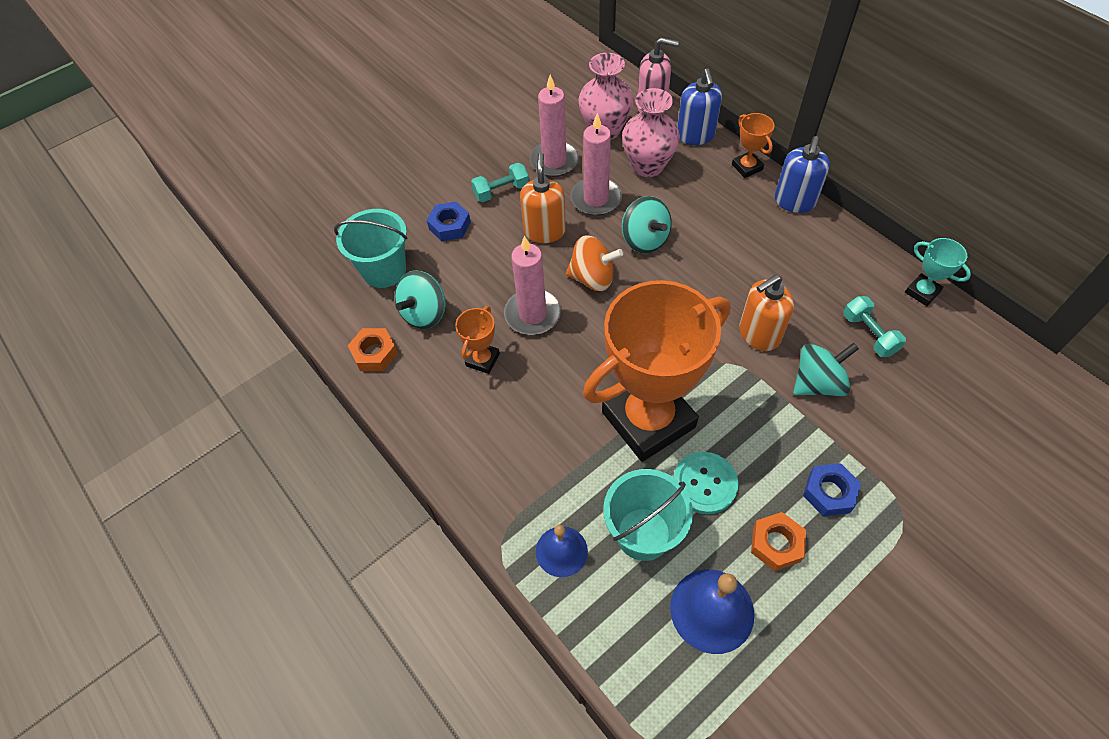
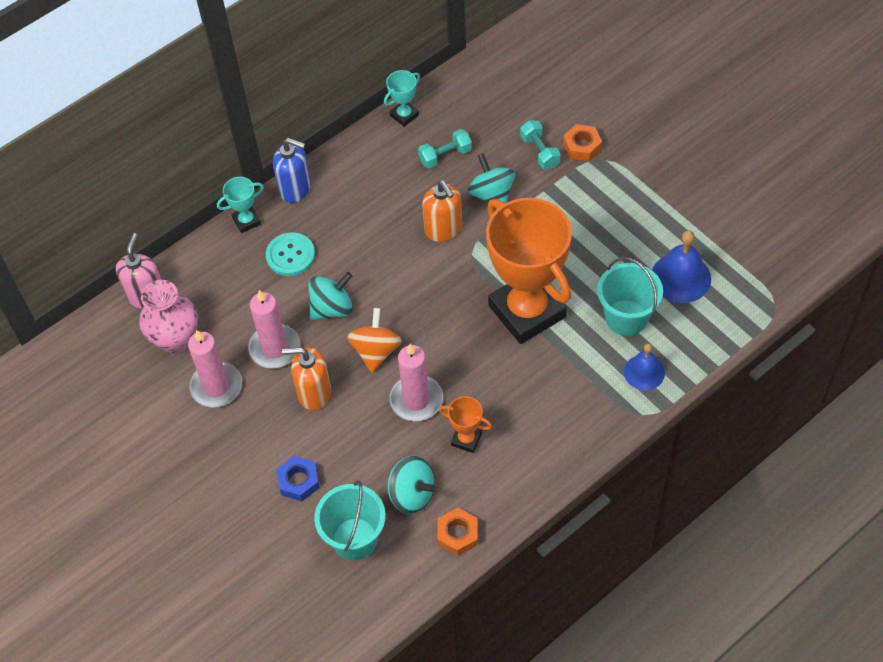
camera: 90 degrees left, 0 degrees up
turquoise dumbbell [471,163,529,202] -> turquoise dumbbell moved to [520,120,561,169]
pink vase [622,88,680,177] -> none
turquoise button [673,452,738,514] -> turquoise button moved to [266,232,315,276]
blue soap dispenser [677,68,722,145] -> none
orange trophy [732,113,775,178] -> turquoise trophy [217,177,264,233]
orange nut [751,512,806,571] -> orange nut moved to [563,124,602,161]
blue nut [803,463,861,516] -> none

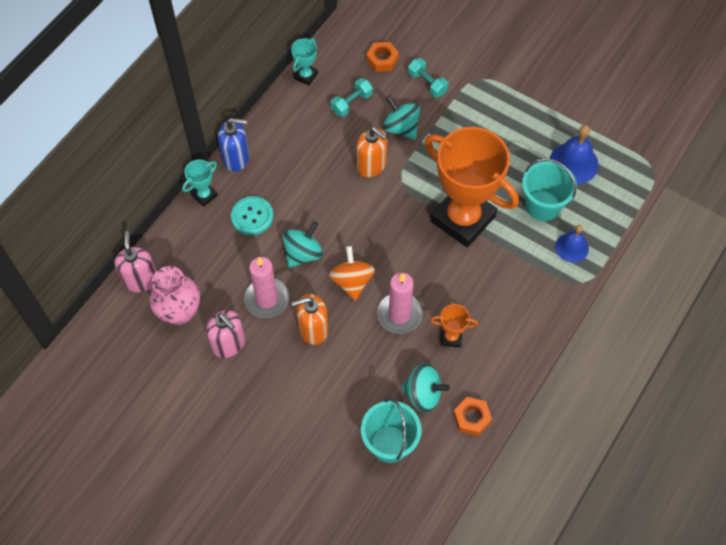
camera: 20 degrees left, 5 degrees up
pink candle [188,330,242,408] -> pink soap dispenser [206,310,245,358]
blue nut [277,456,320,501] -> none
orange nut [563,124,602,161] -> orange nut moved to [366,42,399,72]

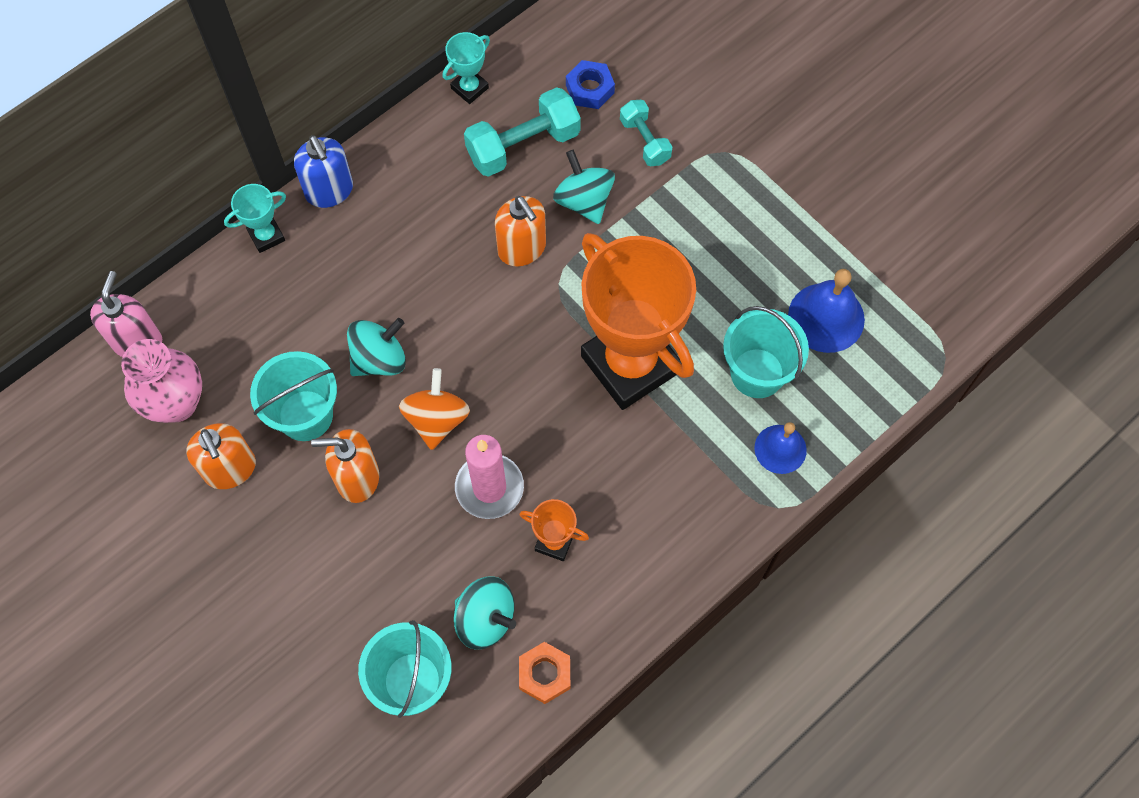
camera: 15 degrees right, 5 degrees up
pink soap dispenser [206,310,245,358] -> orange soap dispenser [186,423,256,489]
blue soap dispenser [218,118,249,172] -> blue soap dispenser turned 45 degrees clockwise [294,135,353,208]
turquoise button [231,196,274,235] -> none
pink candle [244,257,289,318] -> turquoise bucket [250,351,337,441]
turquoise dumbbell [331,78,373,117] -> turquoise dumbbell [464,87,581,177], size x1.66
orange nut [366,42,399,72] -> blue nut [566,60,615,109]

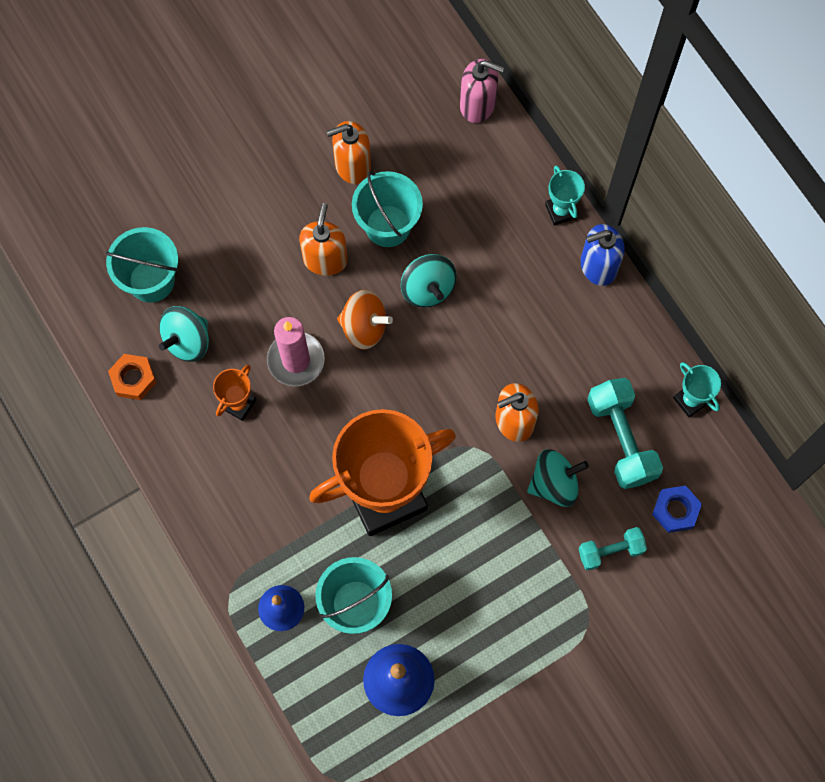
camera: 100 degrees right, 5 degrees up
pink vase [121,339,202,423] -> none

